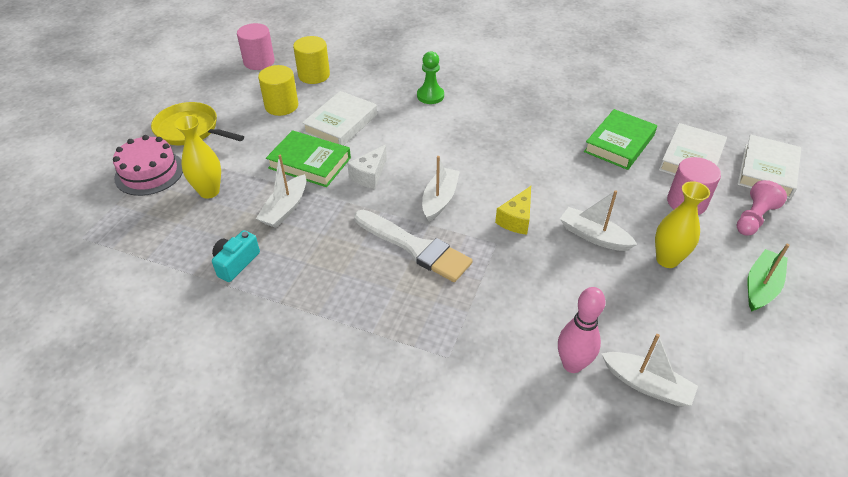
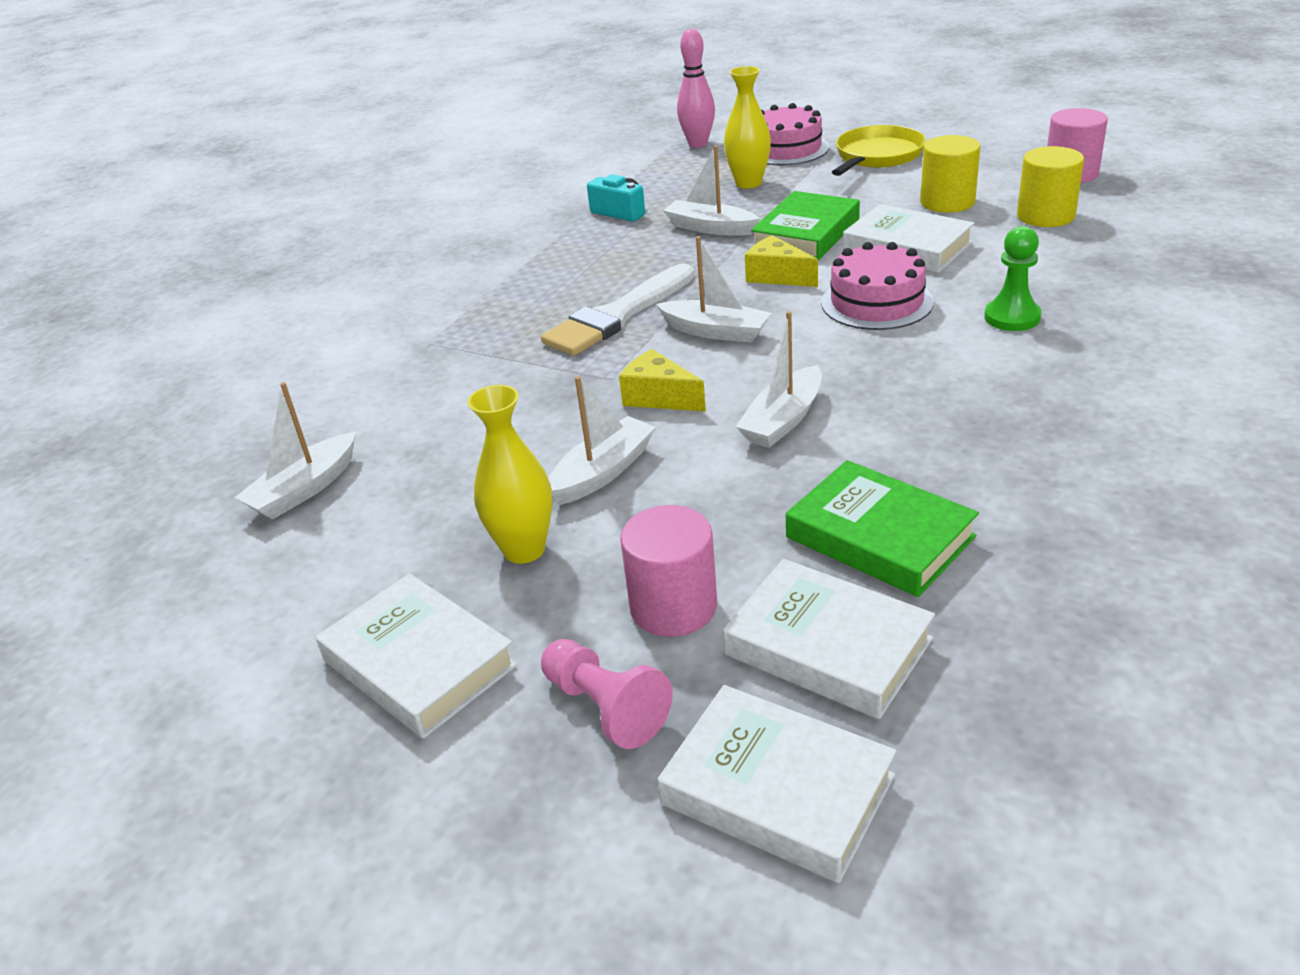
camera: 100 degrees right, 10 degrees down
white cheese [347,145,387,189] -> yellow cheese [745,235,818,287]
pink bowling pin [558,287,605,373] -> pink bowling pin moved to [677,29,715,148]
green boat [747,244,789,312] -> white book [316,574,517,739]
none -> white boat [736,311,822,448]
none -> pink cake [821,242,934,330]

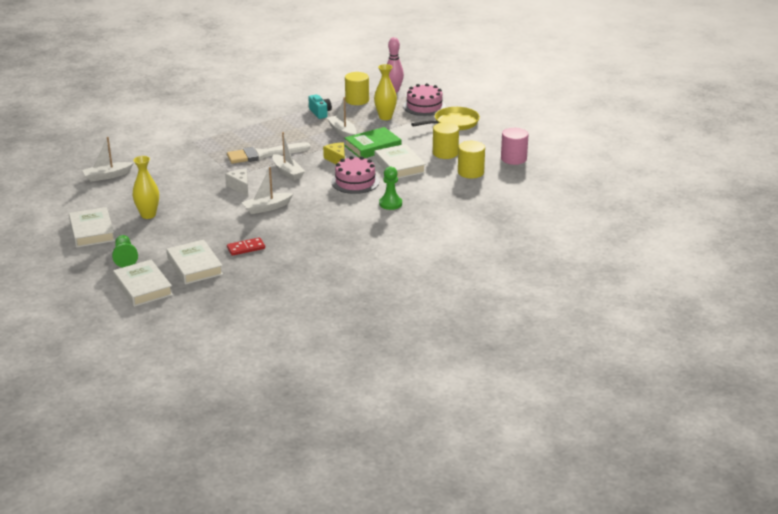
camera: 25 degrees right, 5 degrees down
pink pawn [541,639,673,749] -> green pawn [112,235,138,268]
white boat [548,376,656,505] -> none
yellow cheese [619,349,706,412] -> white cheese [225,169,248,196]
pink cylinder [620,505,717,637] -> none
green book [786,460,979,597] -> red domino [227,237,265,256]
none -> yellow cylinder [345,72,369,105]

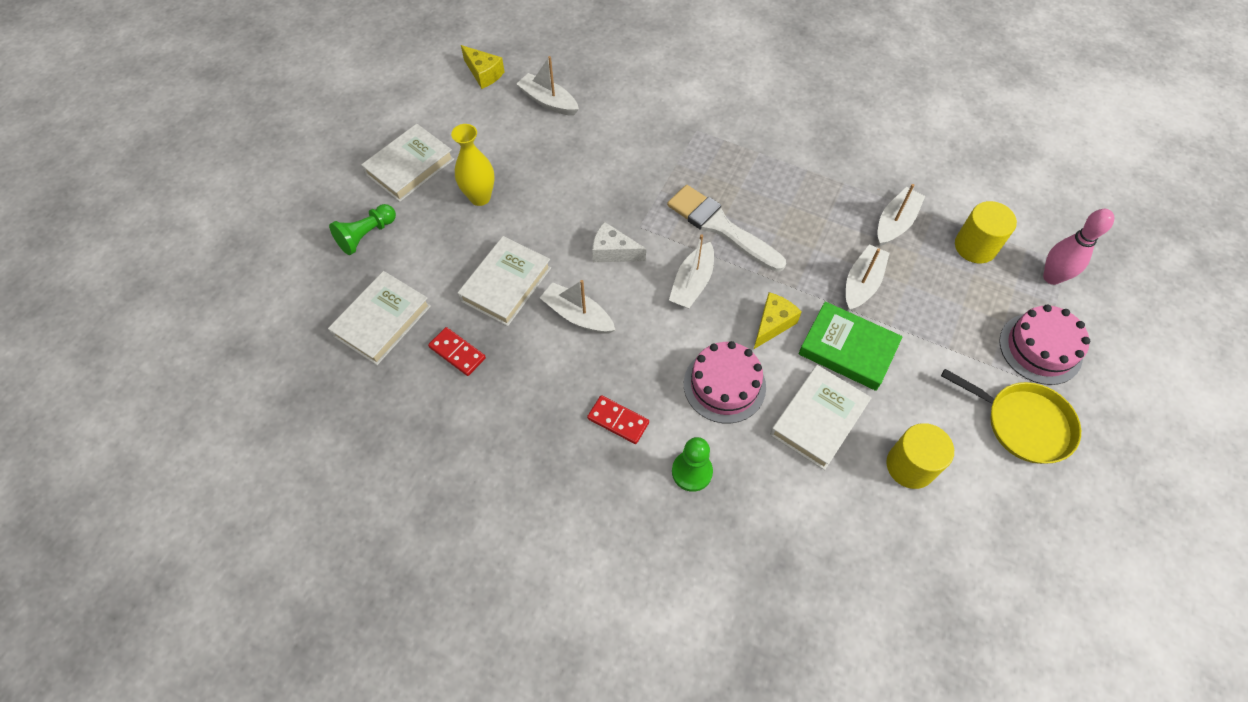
camera: 60 degrees right, 30 degrees up
white book [113,260,173,307] -> white book moved to [458,236,551,326]
white cheese [225,169,248,196] -> white cheese turned 105 degrees counterclockwise [592,222,646,262]
turquoise camera [308,94,332,119] -> white boat [877,184,925,246]
yellow vase [374,64,397,120] -> none
yellow cylinder [458,141,485,178] -> none
pink cylinder [501,128,529,165] -> none
none -> yellow cheese [461,45,505,89]
none -> red domino [587,395,649,444]

